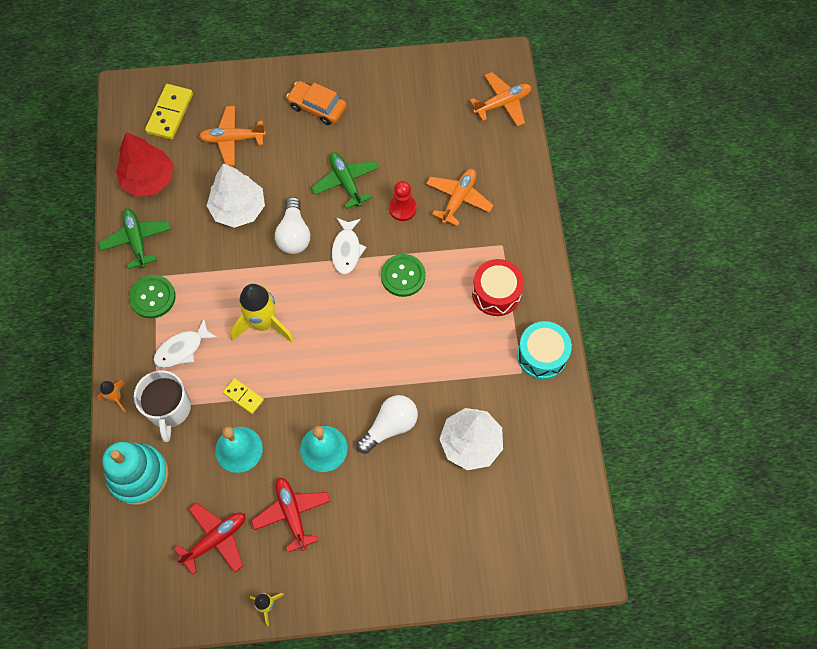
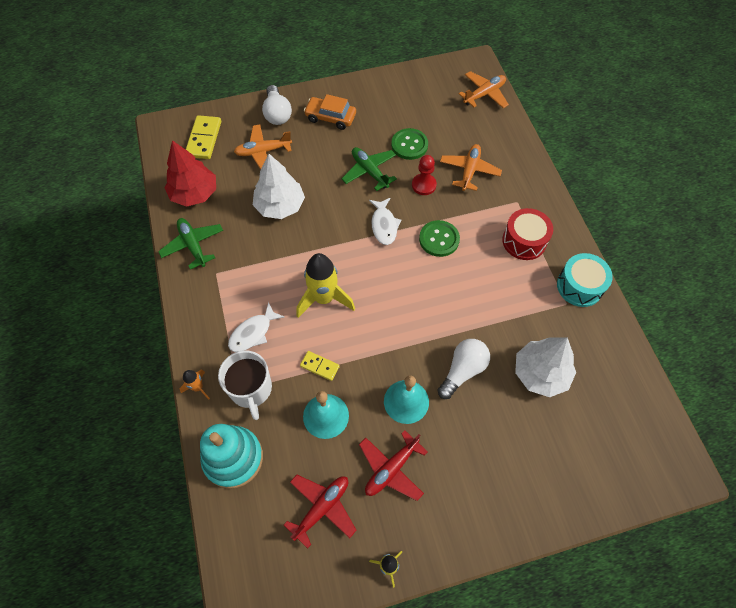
camera: 10 degrees left, 5 degrees down
green button [129,275,176,318] -> green button moved to [391,128,428,160]
red plane [251,477,331,553] -> red plane turned 105 degrees counterclockwise [359,430,428,501]
white light bulb [275,197,310,254] -> white light bulb moved to [262,85,292,125]

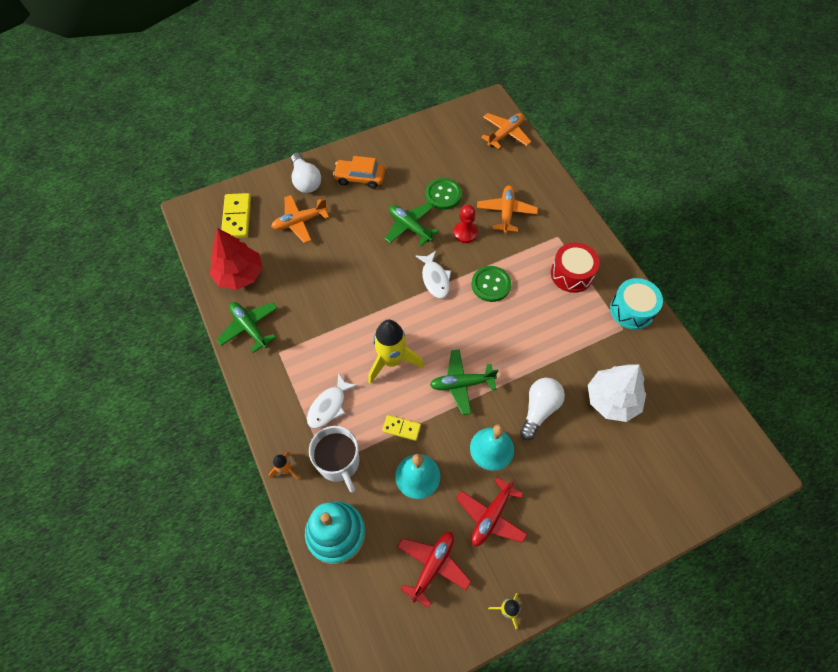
camera: 10 degrees left, 0 degrees up
white tree [253,154,305,219] -> none
none -> green plane [430,349,498,415]

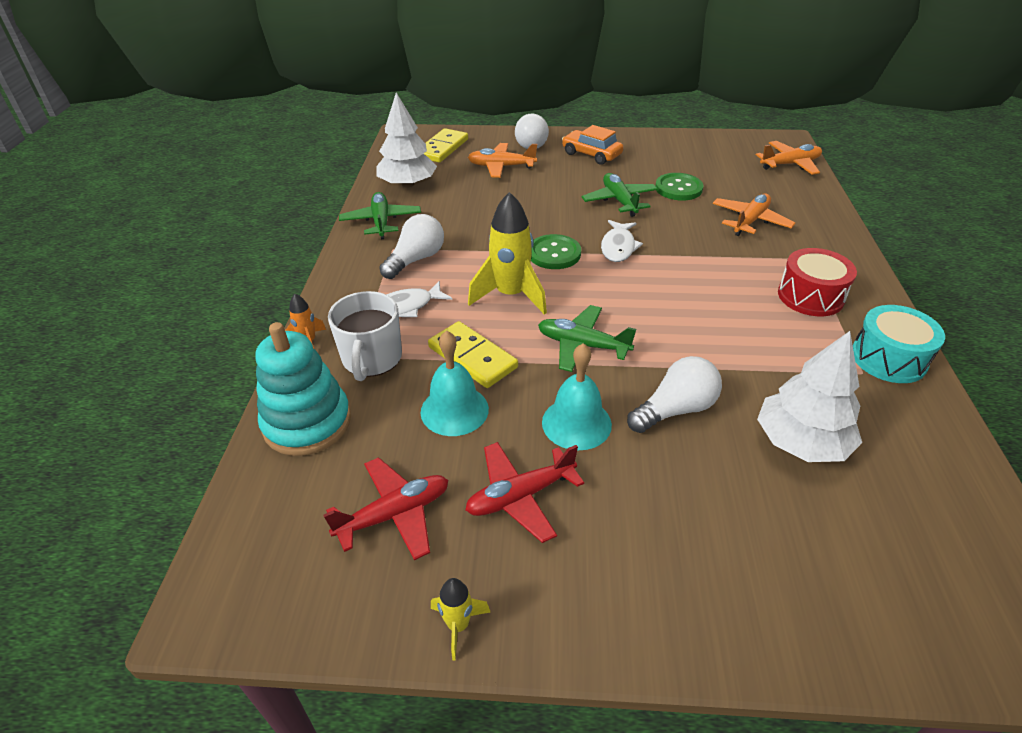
camera: 30 degrees right, 20 degrees down
red tree [210,228,263,290] -> white tree [376,93,437,187]
yellow domino [382,415,421,441] -> yellow domino [428,321,518,388], size x1.71
red pawn [454,205,478,243] -> none
green button [471,266,511,302] -> green button moved to [531,234,581,269]
none -> white light bulb [379,214,444,279]

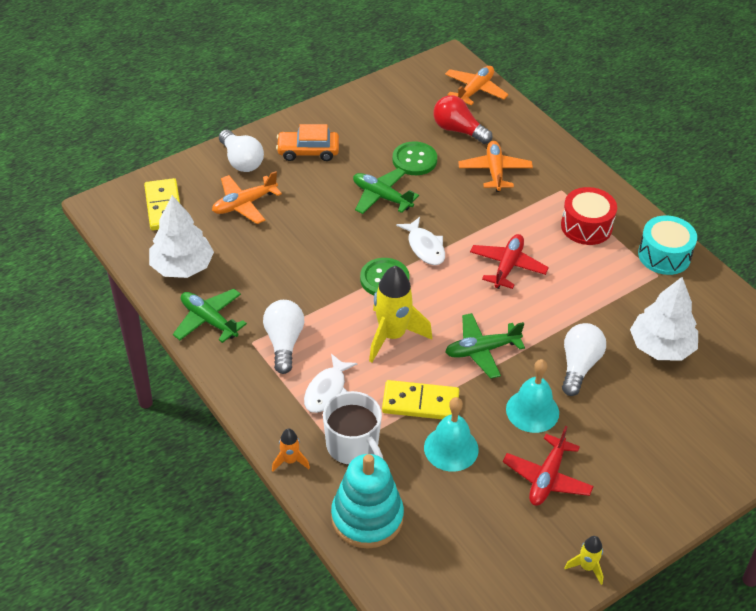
camera: 40 degrees left, 5 degrees up
red plane [323,457,448,560] -> red plane moved to [470,234,549,289]
none -> red light bulb [433,95,492,144]

